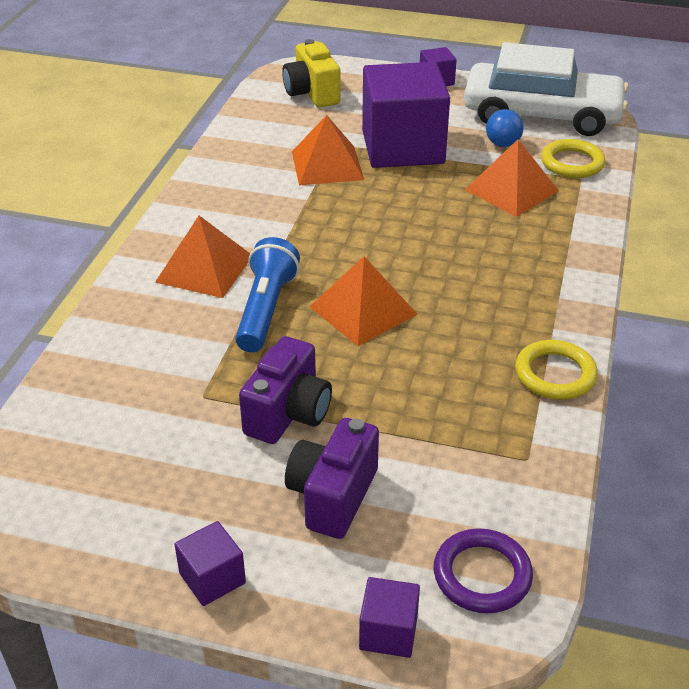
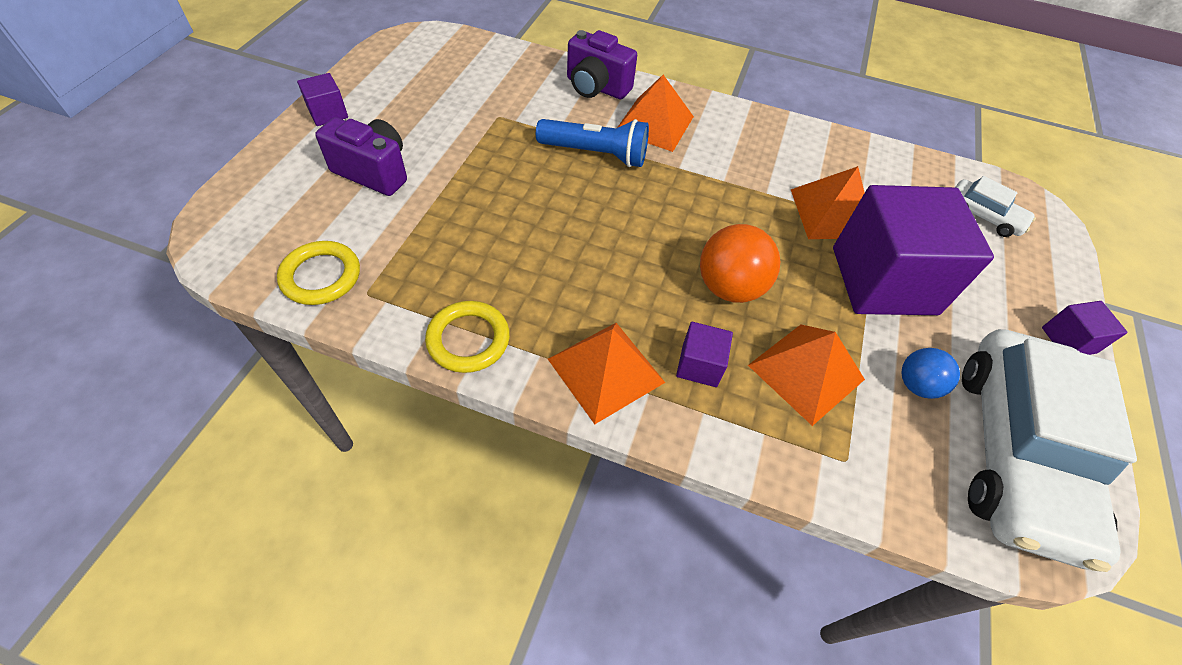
camera: 90 degrees right, 15 degrees up
purple camera [239,336,332,444] -> purple camera moved to [567,30,637,99]
yellow camera [282,39,341,108] -> white car [956,176,1036,237]
orange pyramid [310,256,417,346] -> orange pyramid moved to [548,323,665,424]
purple cube [359,577,420,658] -> purple cube moved to [676,322,733,387]
purple ring [434,528,533,613] -> none
yellow ring [541,139,605,178] -> yellow ring moved to [277,241,360,305]
none -> orange ball [700,224,780,303]

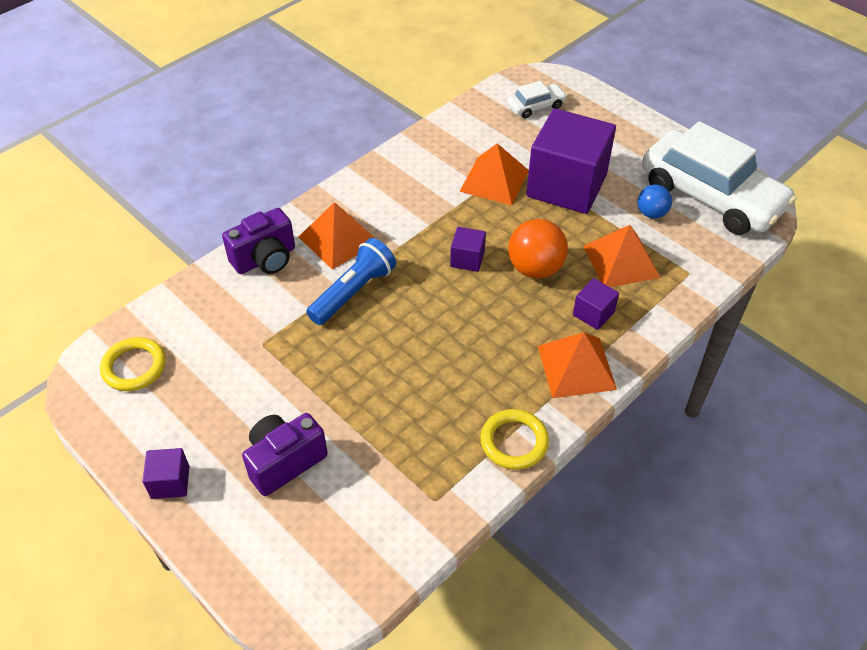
camera: 60 degrees left, 5 degrees down
yellow ring [277,241,360,305] -> yellow ring moved to [100,337,166,391]
purple cube [1042,301,1128,355] -> purple cube moved to [450,227,486,272]

